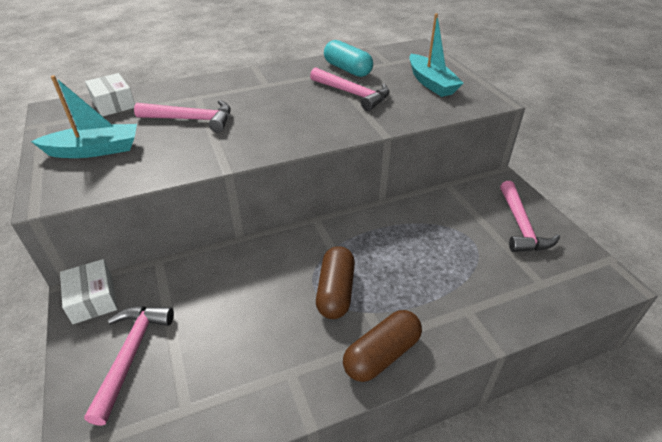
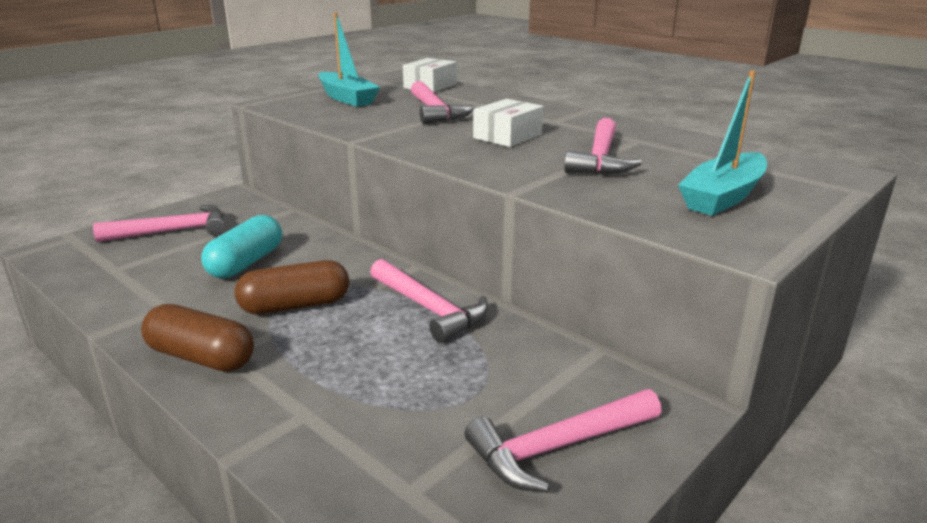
camera: 65 degrees right, 15 degrees down
white box [60,259,117,324] -> white box moved to [473,99,543,147]
turquoise capsule [324,40,373,77] -> turquoise capsule moved to [201,215,282,278]
none -> pink hammer [370,259,488,343]

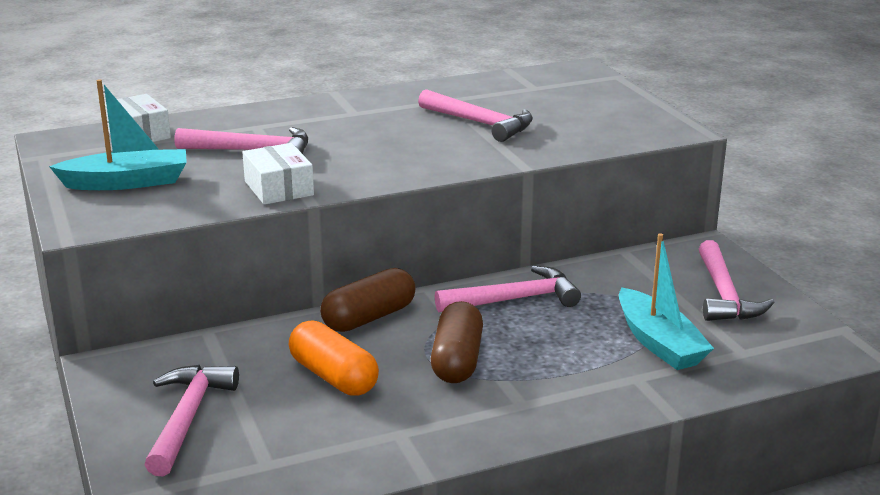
camera: 65 degrees left, 0 degrees up
brown capsule [141,304,254,372] -> brown capsule moved to [320,268,416,332]
turquoise capsule [201,215,282,278] -> orange capsule [288,320,379,396]
white box [473,99,543,147] -> white box moved to [242,143,314,205]
turquoise boat [678,70,767,216] -> turquoise boat moved to [619,233,714,370]

